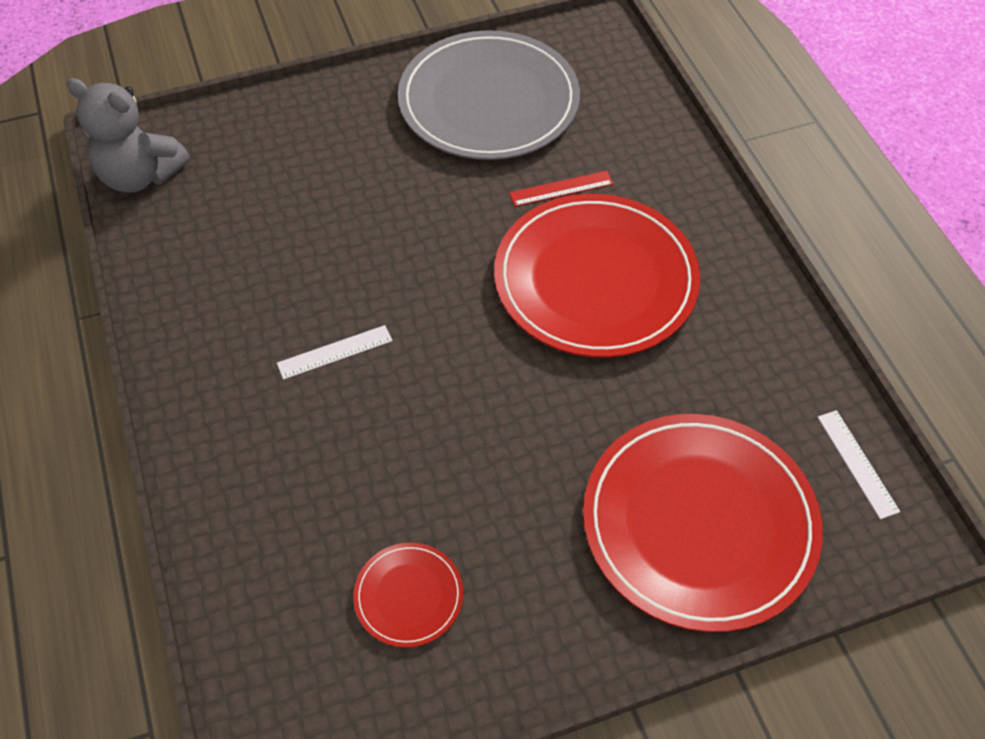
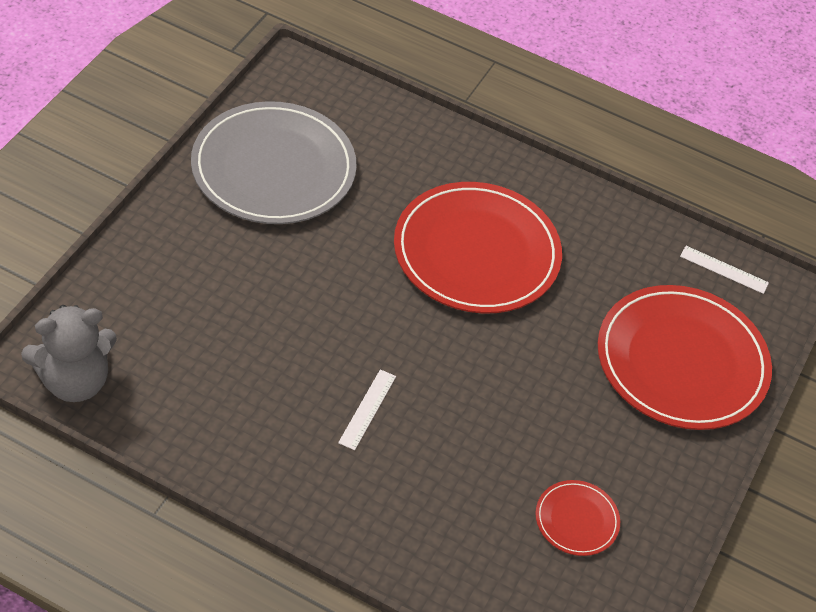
camera: 50 degrees left, 5 degrees down
red ruler [509,171,613,207] -> none

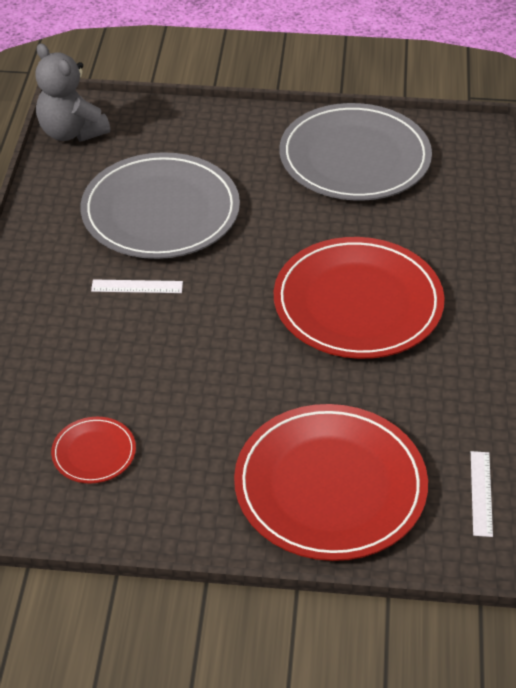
camera: 75 degrees right, 5 degrees down
none -> grey plate [81,152,240,259]

